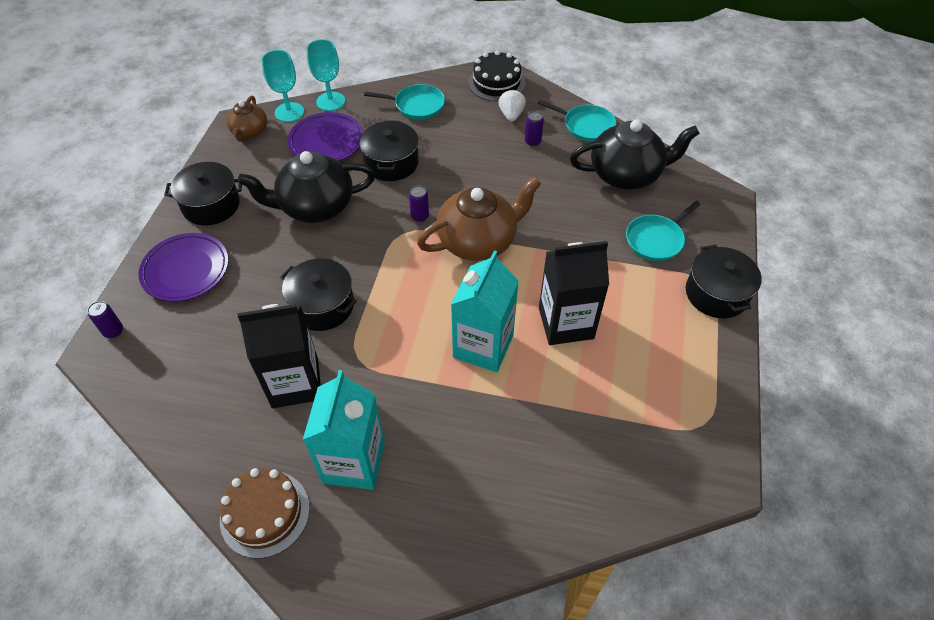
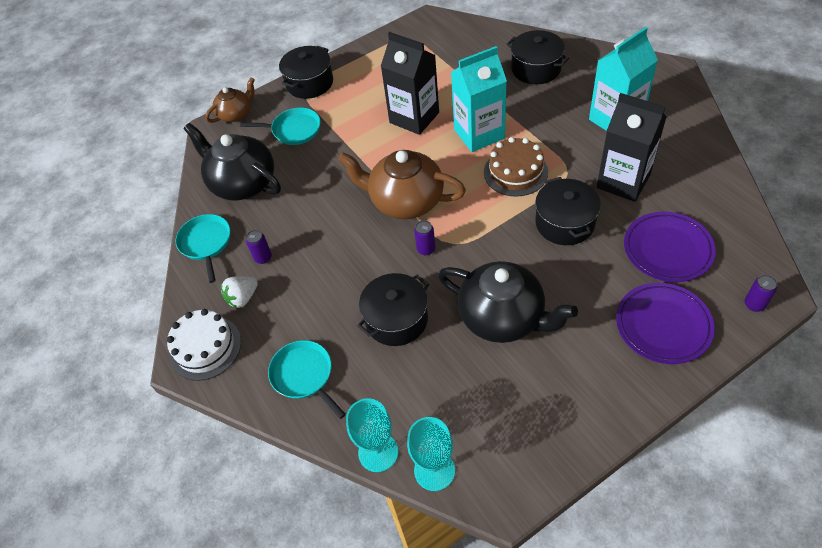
camera: 130 degrees left, 0 degrees up
black pot [164,162,242,225] -> black pot moved to [507,30,569,84]
brown cake [220,468,310,558] -> brown cake moved to [484,137,548,197]
brown teapot [226,96,267,142] -> brown teapot moved to [205,78,255,123]
purple plate [288,112,363,161] -> purple plate moved to [624,212,716,282]
black cake [468,50,525,101] -> white cake [167,309,241,381]

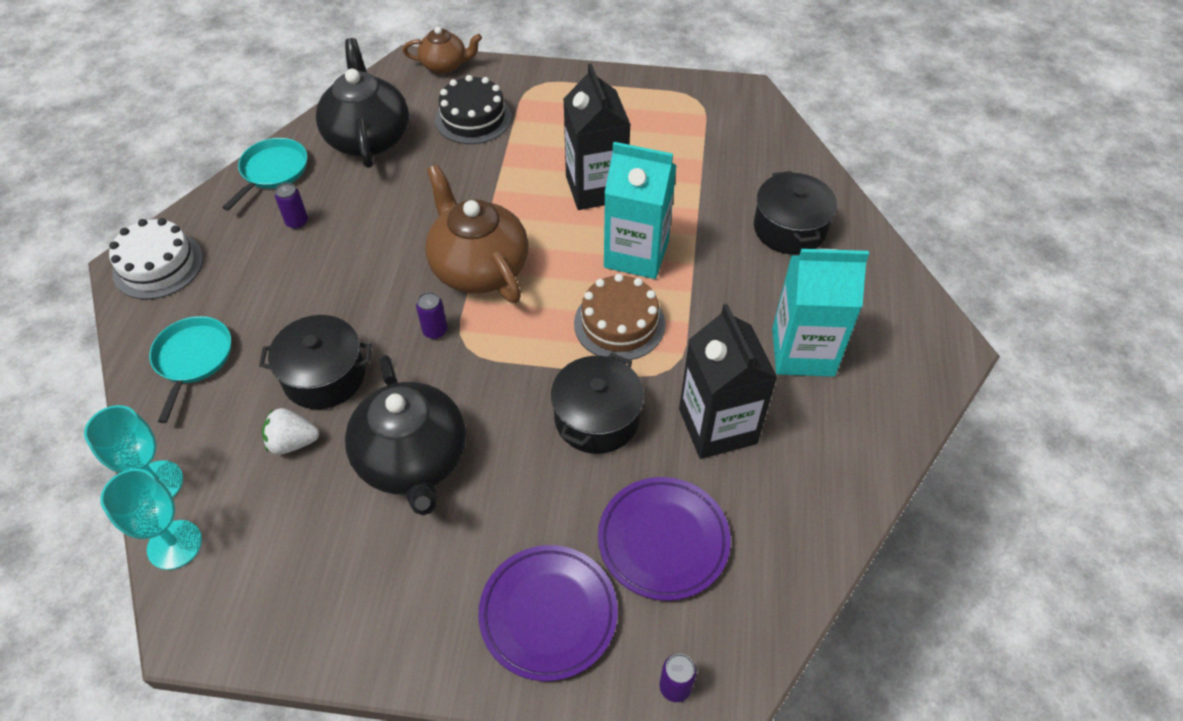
camera: 35 degrees right, 0 degrees up
white strawberry [221,276,258,308] -> white strawberry moved to [262,408,319,455]
turquoise pan [240,108,321,145] -> black cake [435,75,512,144]
black pot [279,46,333,99] -> none

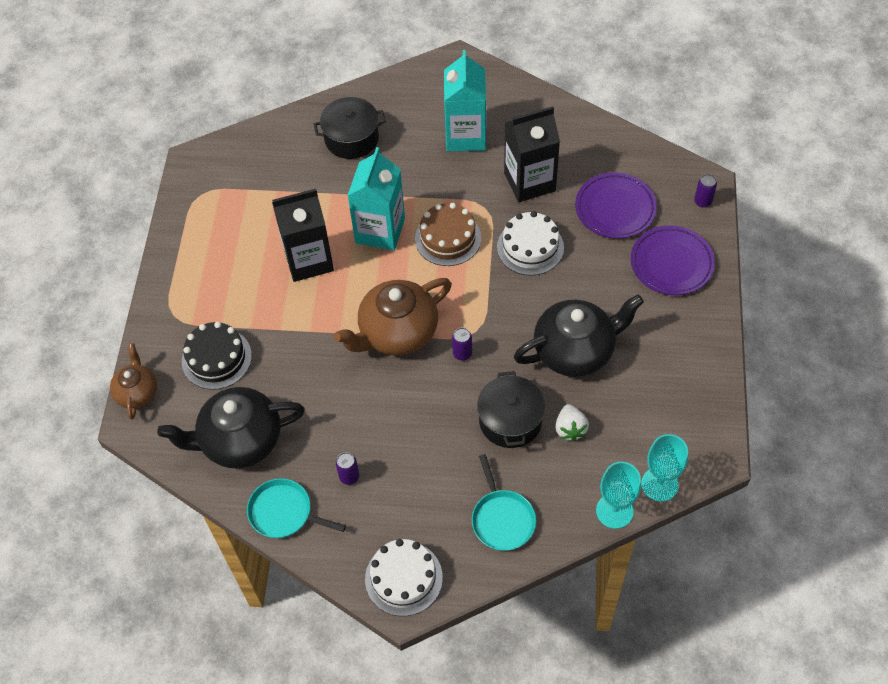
camera: 90 degrees left, 5 degrees up
turquoise pan [149,316,231,423] -> turquoise pan turned 105 degrees counterclockwise [472,454,536,551]
black pot [551,353,644,454] -> white cake [497,211,564,276]

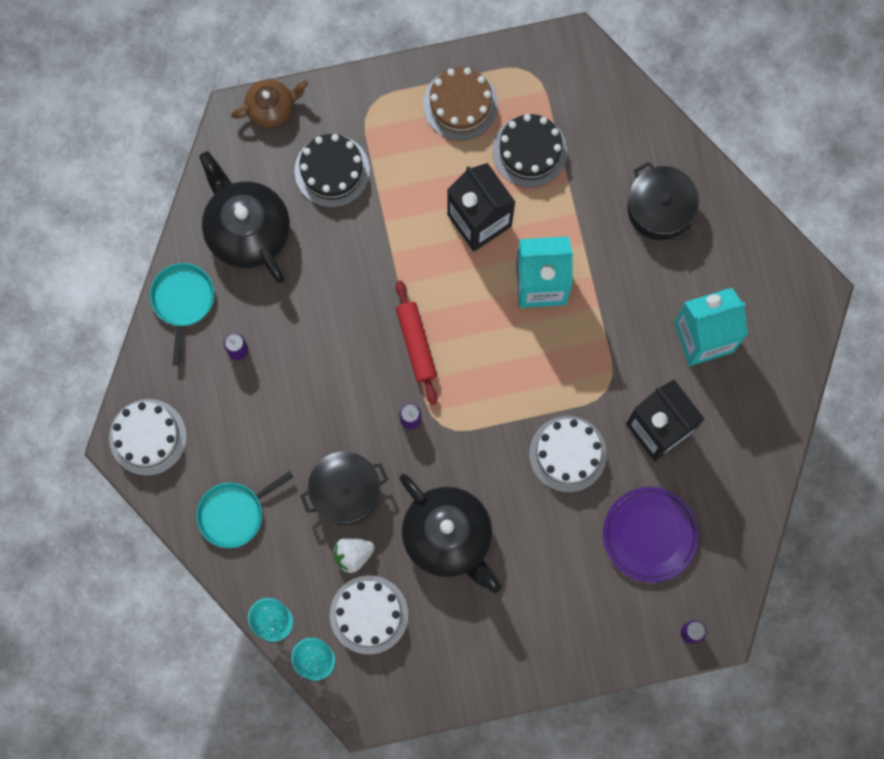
camera: 70 degrees right, 20 degrees up
brown teapot [334,278,452,356] -> red rolling pin [395,280,438,405]
brown cake [415,203,481,266] -> brown cake moved to [423,67,498,141]
purple plate [631,225,715,295] -> none
none -> white cake [330,576,408,654]
none -> black cake [492,114,568,188]

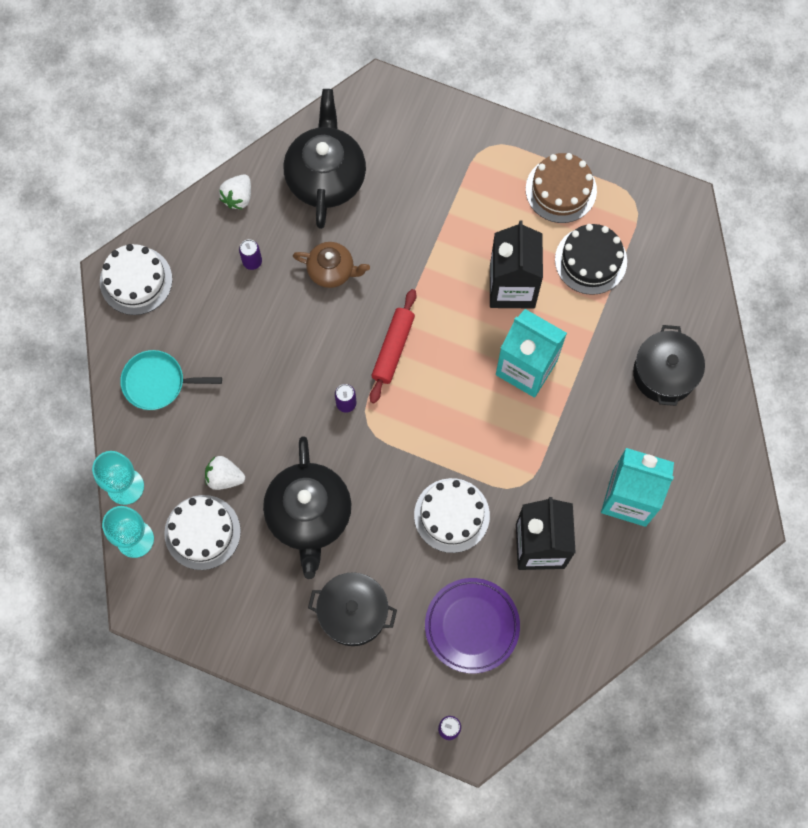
camera: 35 degrees right, 5 degrees down
turquoise pan [150,263,214,366] -> white strawberry [219,174,251,209]
brown teapot [231,79,308,127] -> brown teapot moved to [293,242,370,288]
black cake [294,134,370,207] -> none
black pot [300,451,388,525] -> black pot moved to [308,572,397,646]

